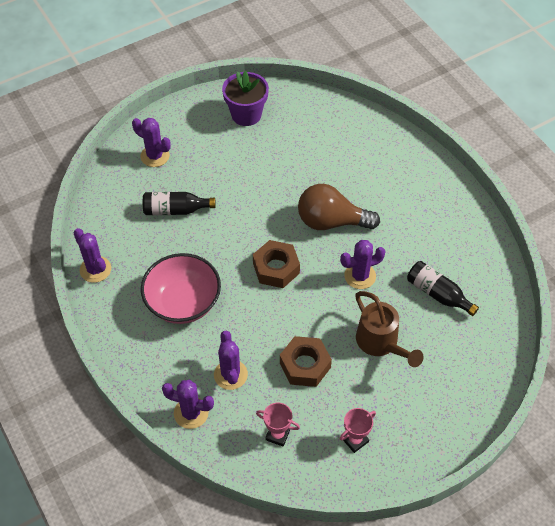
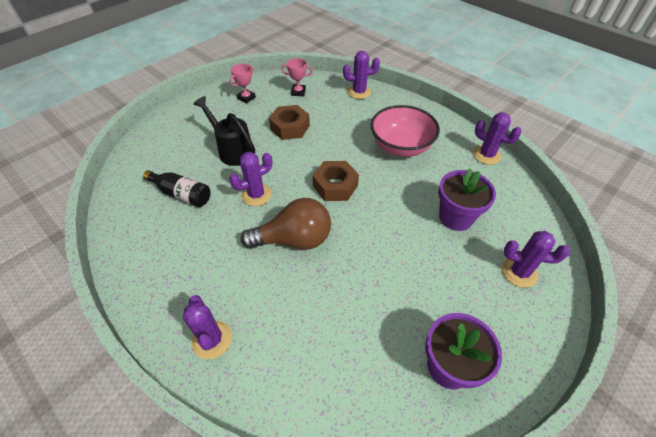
camera: 165 degrees right, 5 degrees down
black bottle [143,192,216,215] -> purple flower pot [438,168,496,231]
purple cactus [214,331,248,390] -> purple cactus moved to [183,295,232,359]
brown watering can [355,291,424,367] -> black watering can [193,96,255,166]

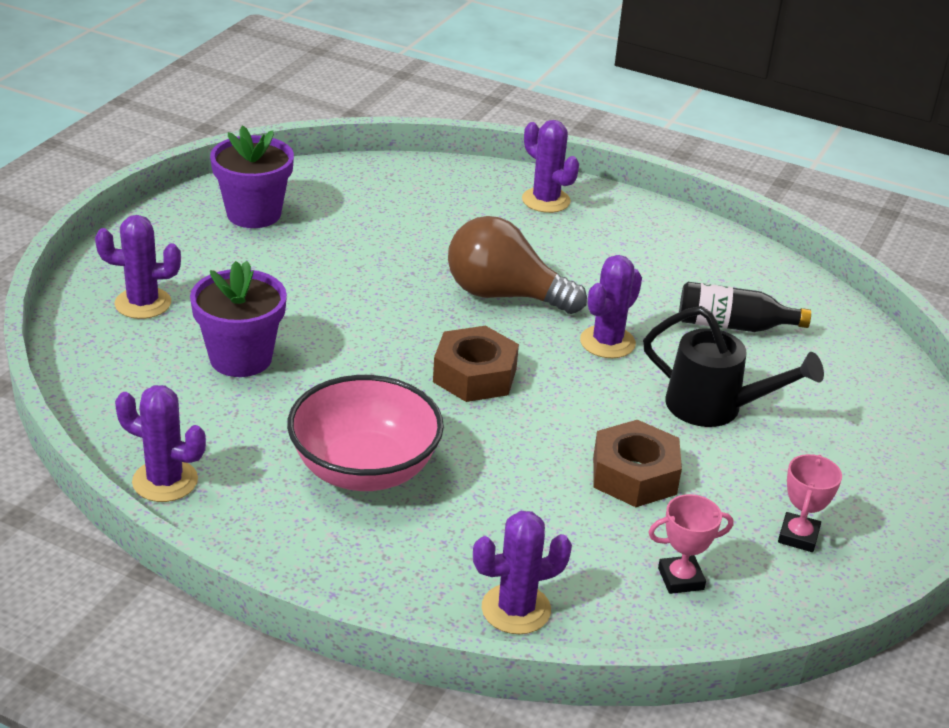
camera: 160 degrees right, 15 degrees down
brown light bulb [241,198,331,250] -> brown light bulb turned 45 degrees clockwise [448,216,587,314]

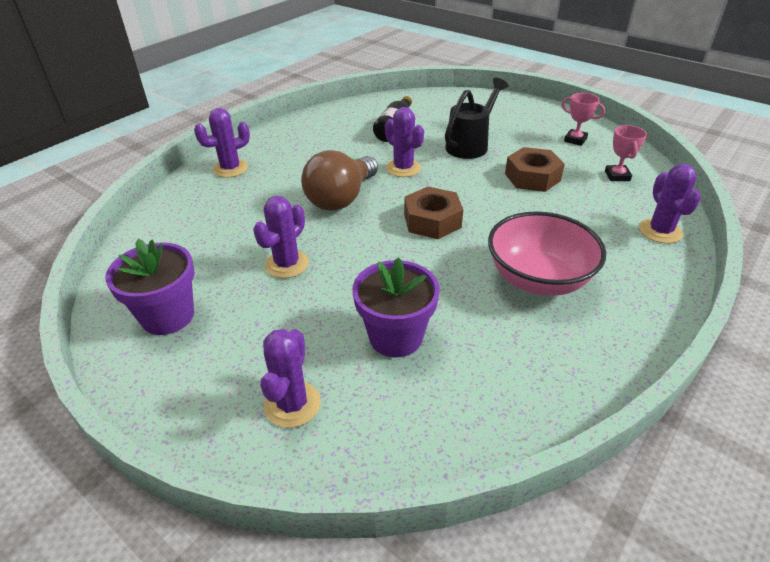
camera: 75 degrees left, 5 degrees up
purple cactus [115,385,206,502] -> purple cactus moved to [253,196,309,278]

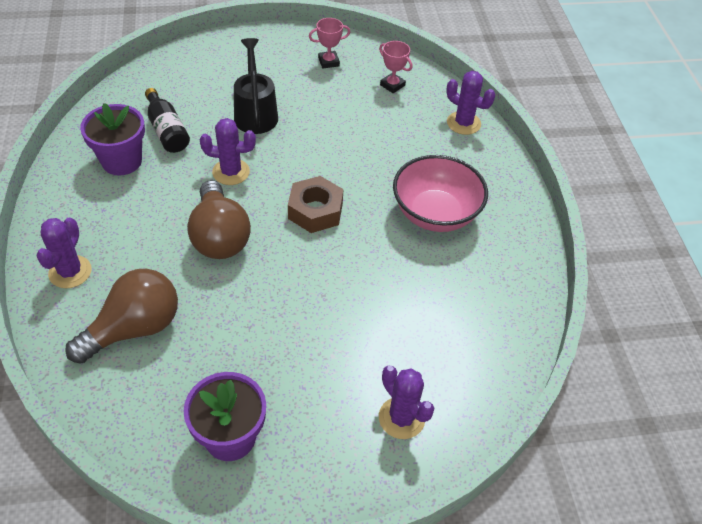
camera: 50 degrees left, 10 degrees up
purple cactus [253,196,309,278] -> none
purple flower pot [353,257,440,357] -> purple flower pot moved to [80,103,145,175]
brown nut [505,147,565,192] -> none
none -> brown light bulb [65,269,178,364]

